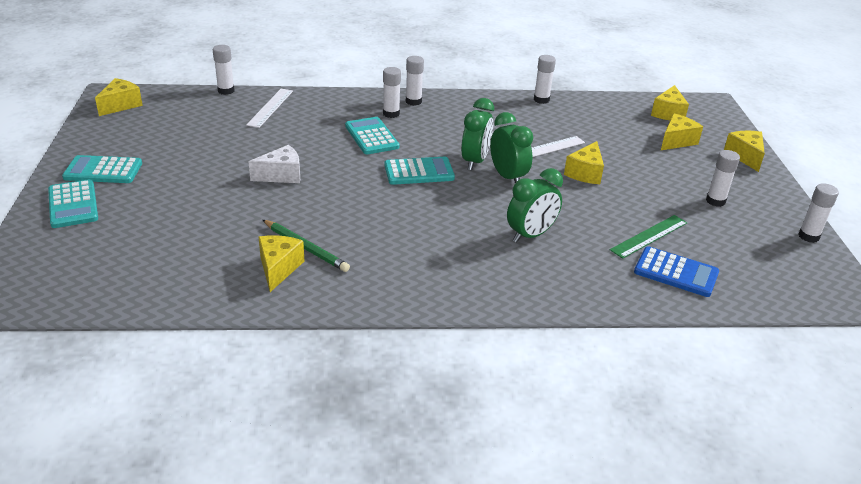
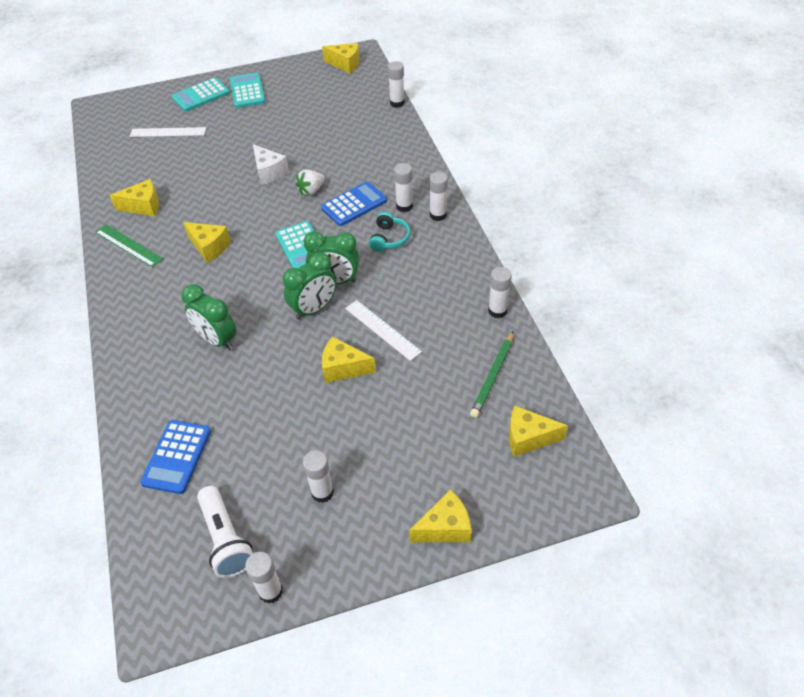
camera: 80 degrees right, 15 degrees up
white ruler [246,89,293,128] -> white ruler moved to [130,127,206,137]
green pencil [263,220,350,272] -> green pencil moved to [470,331,514,418]
turquoise calculator [345,117,399,154] -> blue calculator [321,182,387,226]
green ruler [610,215,687,259] -> green ruler moved to [95,224,163,267]
yellow cheese [661,113,703,150] -> yellow cheese moved to [183,222,230,263]
none -> white flashlight [197,486,253,578]
none -> white strawberry [296,170,325,196]
none -> turquoise headphones [369,212,411,252]

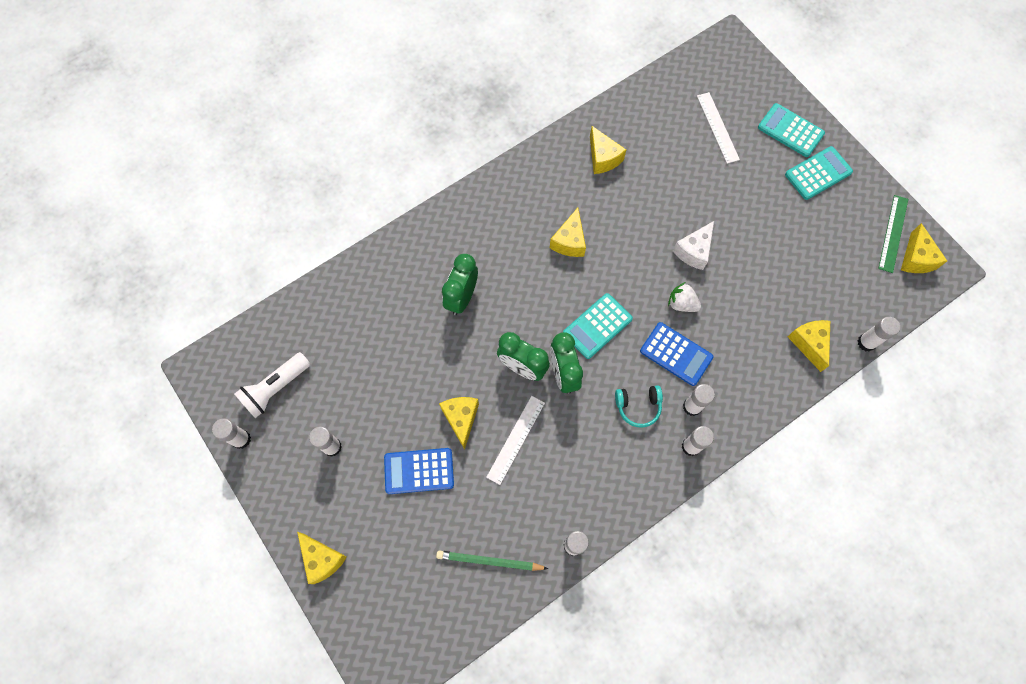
camera: 70 degrees right, 20 degrees up
green ruler [95,224,163,267] -> green ruler moved to [878,195,908,273]
blue calculator [140,420,211,494] -> blue calculator moved to [384,448,454,494]
yellow cheese [509,405,568,457] -> yellow cheese moved to [788,320,830,372]

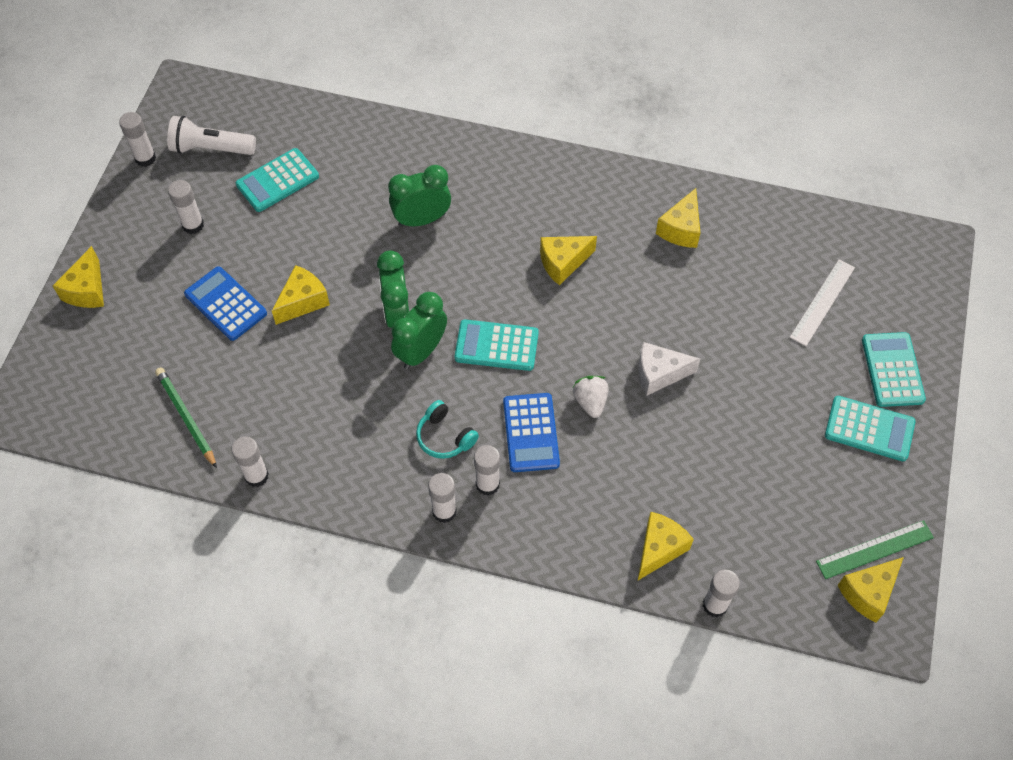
camera: 50 degrees right, 10 degrees down
white ruler [486,396,545,485] -> none
none -> turquoise calculator [236,148,319,212]

